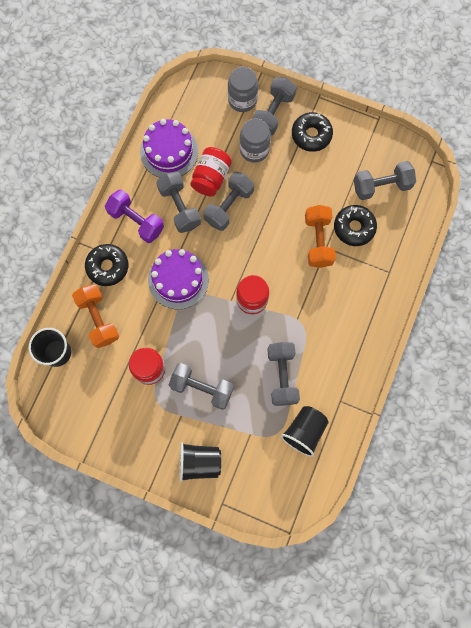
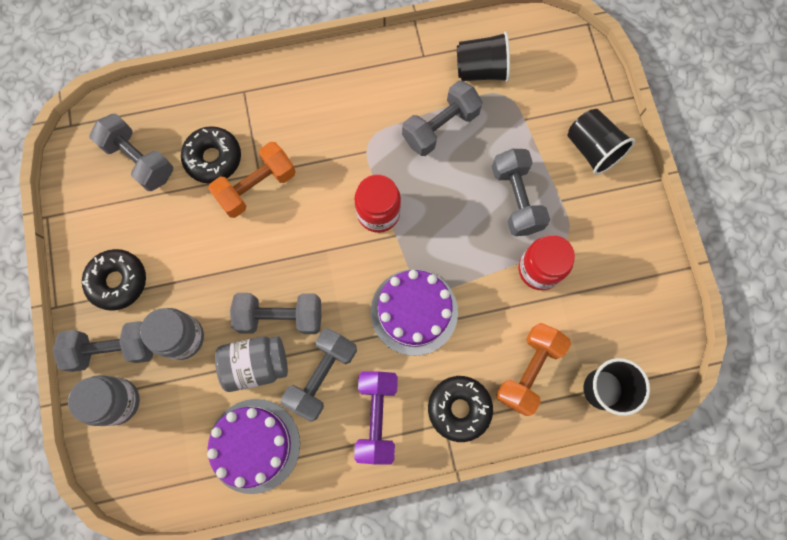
camera: 125 degrees left, 0 degrees up
red jar [190,147,232,196] -> grey jar [215,336,288,392]

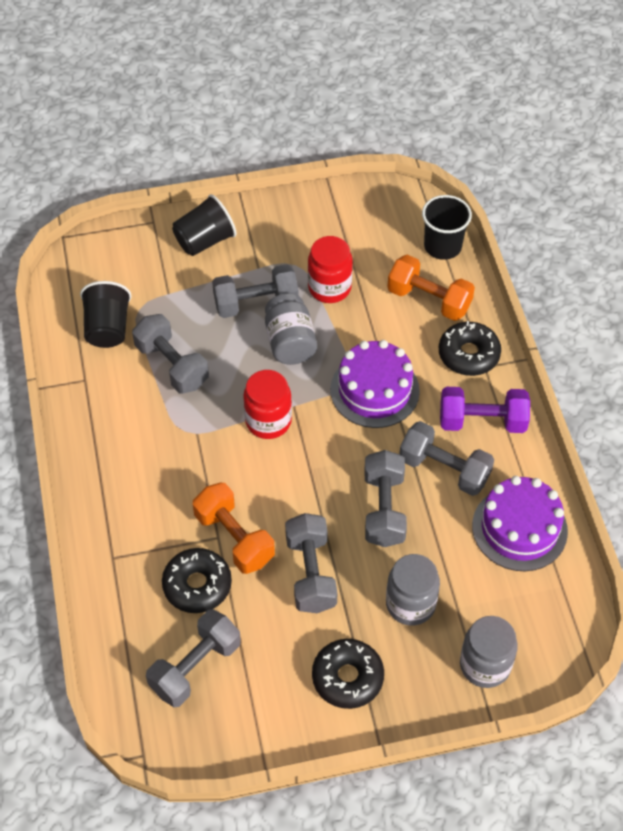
camera: 90 degrees left, 20 degrees down
grey dumbbell [52,321,153,372] -> grey dumbbell moved to [285,513,337,613]
grey jar [215,336,288,392] -> grey jar moved to [265,293,317,365]

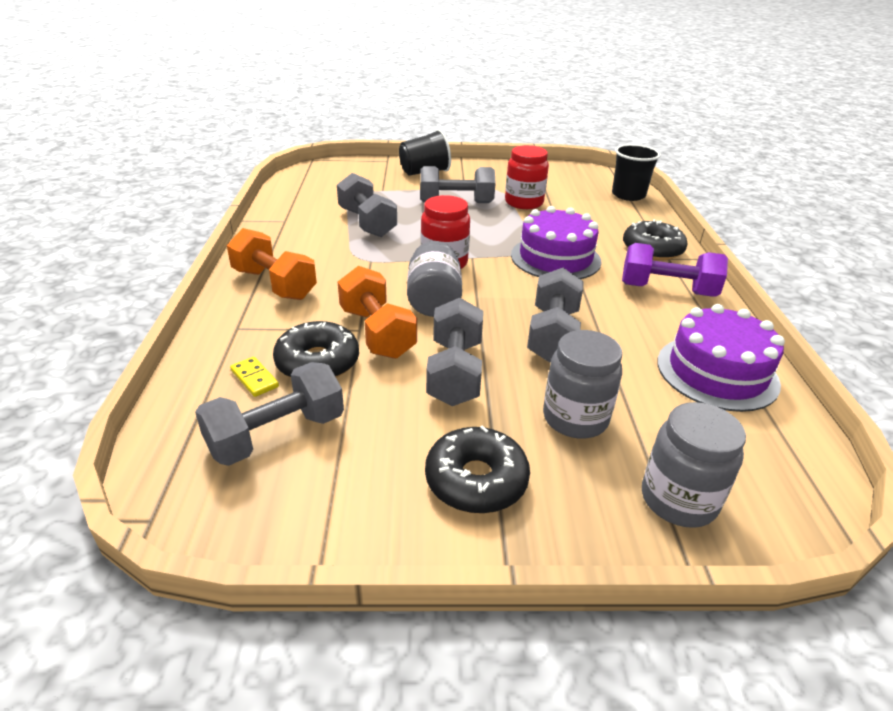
camera: 10 degrees right, 20 degrees down
black cup [80,281,131,348] -> none
grey jar [265,293,317,365] -> grey jar moved to [407,241,462,317]
orange dumbbell [387,255,475,321] -> orange dumbbell moved to [227,228,317,300]
grey dumbbell [399,421,494,496] -> none
none -> yellow domino [230,357,279,397]

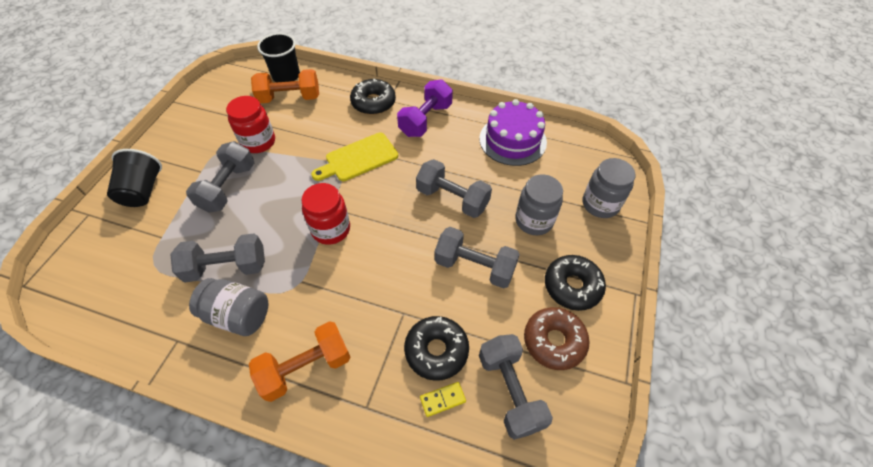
camera: 70 degrees left, 20 degrees up
orange dumbbell [338,266,417,359] -> orange dumbbell moved to [251,69,319,103]
grey jar [407,241,462,317] -> grey jar moved to [189,278,268,336]
purple cake [511,206,601,279] -> yellow cutting board [311,133,398,181]
none -> brown donut [524,307,590,370]

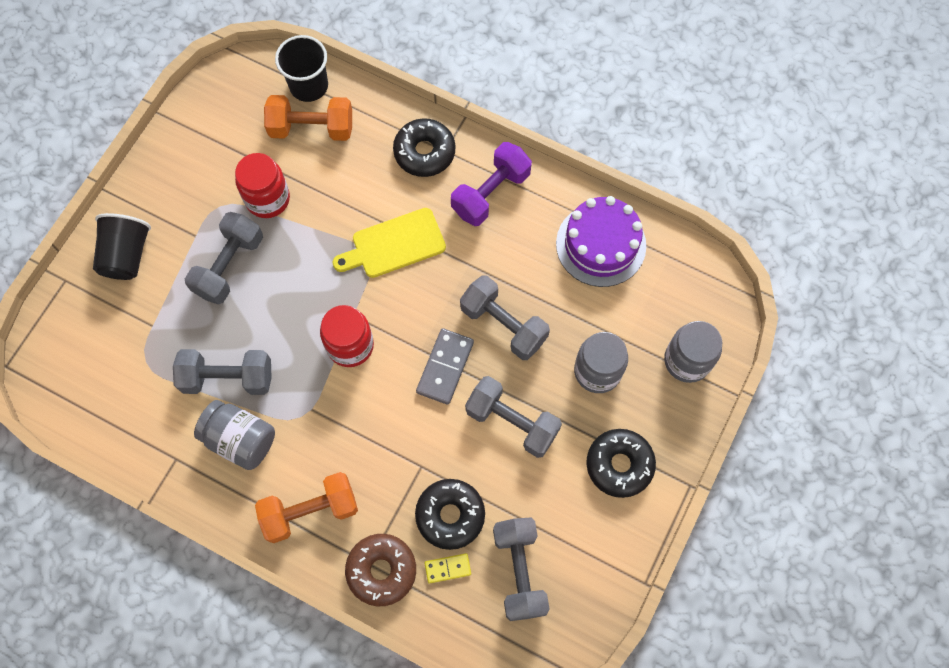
camera: 10 degrees right, 15 degrees up
brown donut [524,307,590,370] -> brown donut moved to [345,534,416,606]
none -> grey domino [416,328,474,405]

